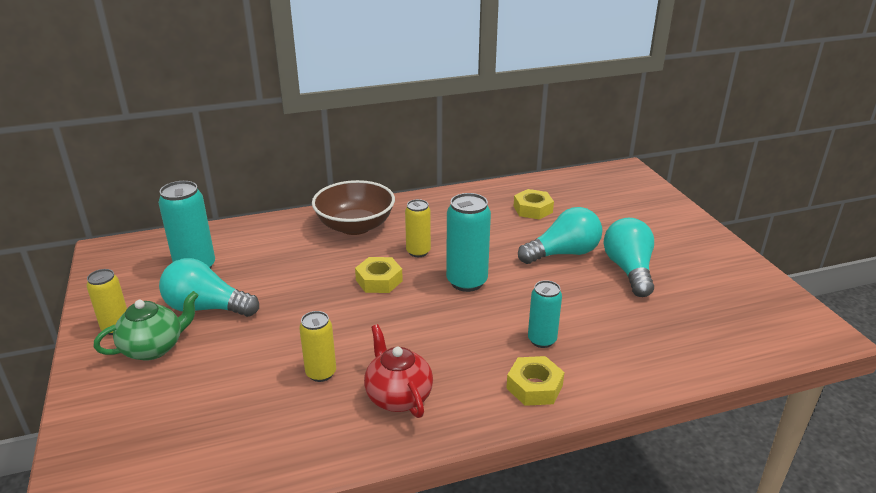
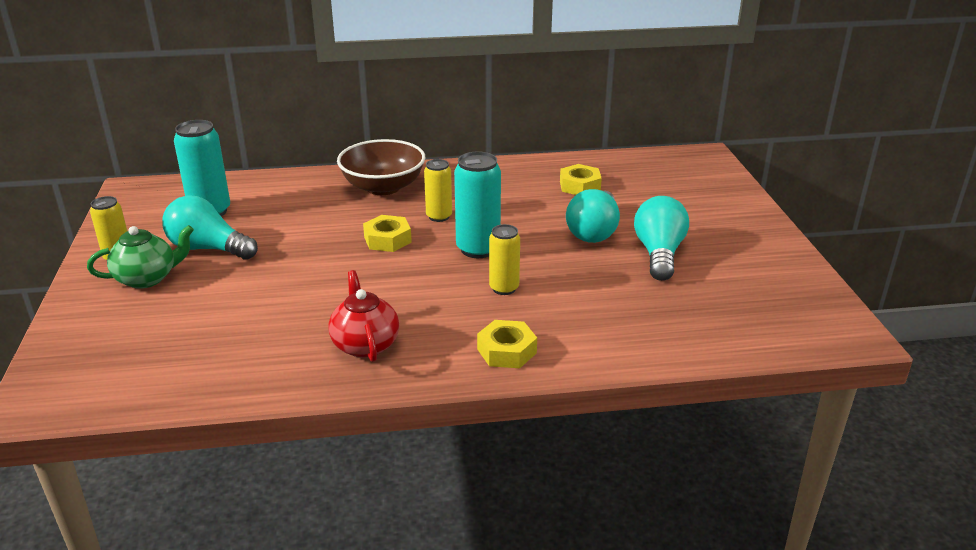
camera: 10 degrees right, 0 degrees up
yellow can [299,311,336,382] -> yellow can moved to [489,224,520,295]
turquoise light bulb [518,207,602,264] -> turquoise light bulb turned 120 degrees clockwise [566,189,620,243]
turquoise can [528,280,562,348] -> none

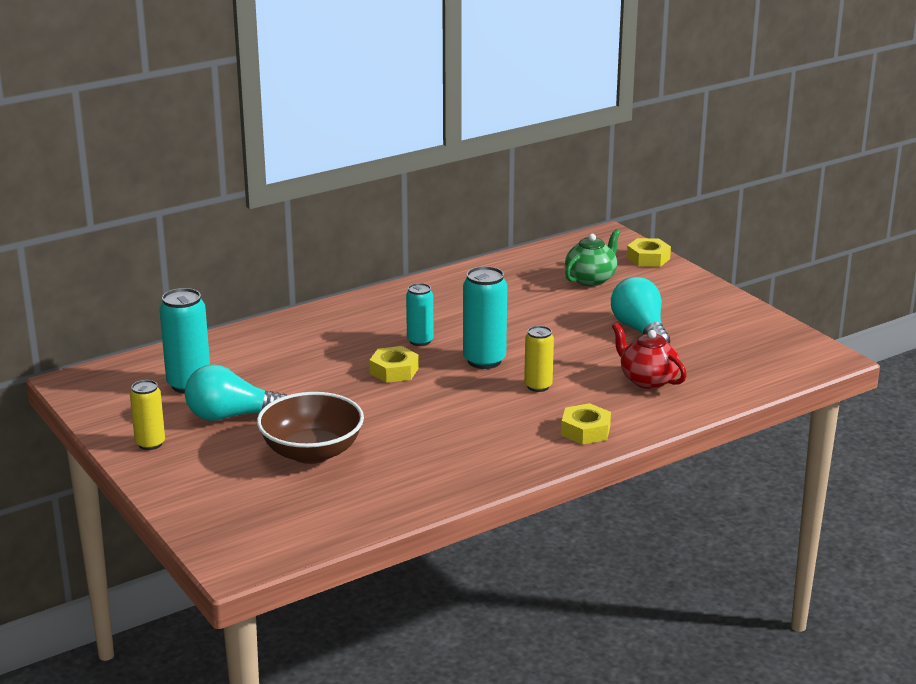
camera: 25 degrees left, 5 degrees down
green teapot [87,225,194,289] -> green teapot moved to [565,229,620,286]
red teapot [329,270,399,362] -> red teapot moved to [612,323,687,389]
brown bowl [337,139,425,195] -> brown bowl moved to [257,392,364,464]
yellow can [424,159,452,222] -> turquoise can [406,283,434,346]
yellow nut [560,164,602,195] -> yellow nut moved to [627,238,671,267]
turquoise light bulb [566,189,620,243] -> none

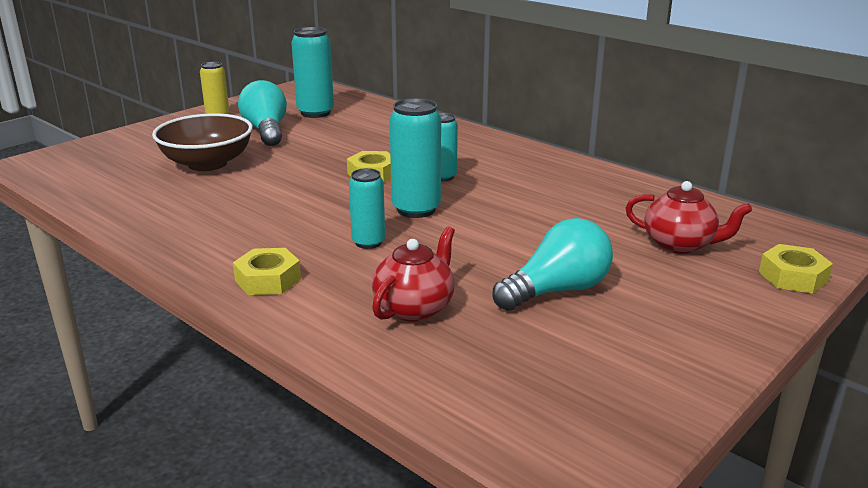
camera: 75 degrees right, 0 degrees up
yellow can [524,326,554,392] -> turquoise can [349,168,385,249]
green teapot [565,229,620,286] -> red teapot [626,181,752,254]

